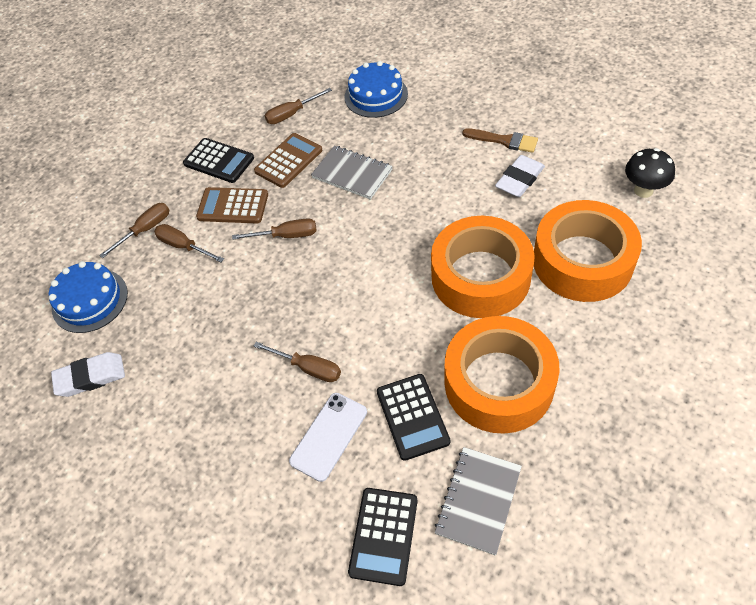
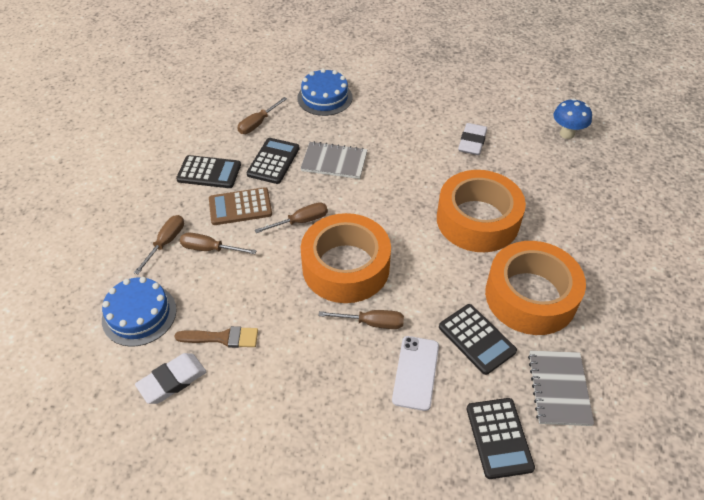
camera: 25 degrees left, 5 degrees down
brown calculator [254,133,322,188] -> black calculator [246,138,300,184]
brown brush [462,128,538,153] -> brown brush moved to [174,326,258,348]
orange tape [534,200,642,302] -> orange tape moved to [301,213,391,303]
black mushroom [625,148,675,198] -> blue mushroom [553,98,592,139]

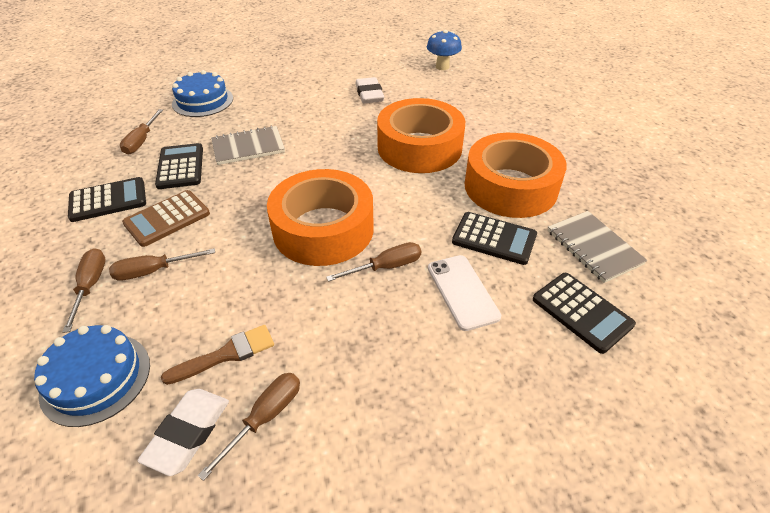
camera: 30 degrees left, 5 degrees down
brown screwdriver [255,202,328,233] -> brown screwdriver moved to [198,373,300,481]

